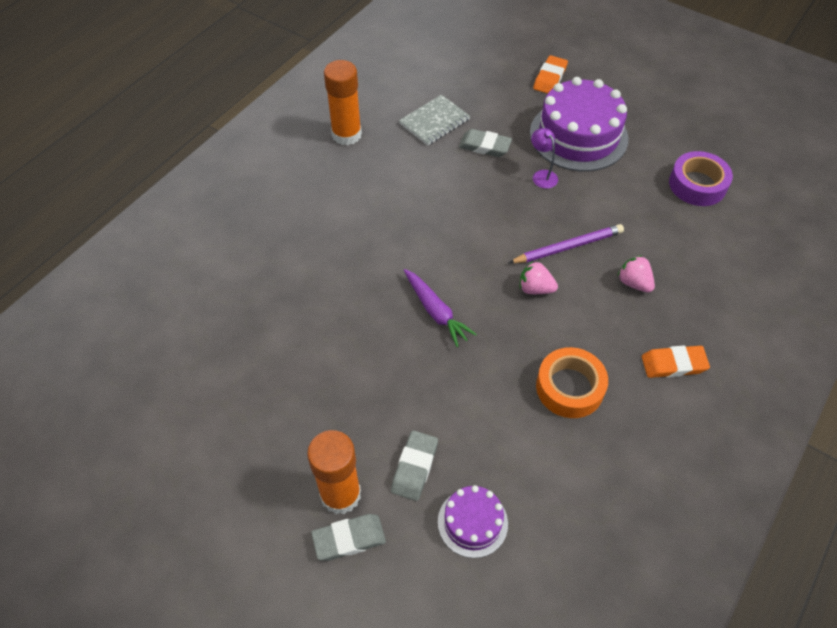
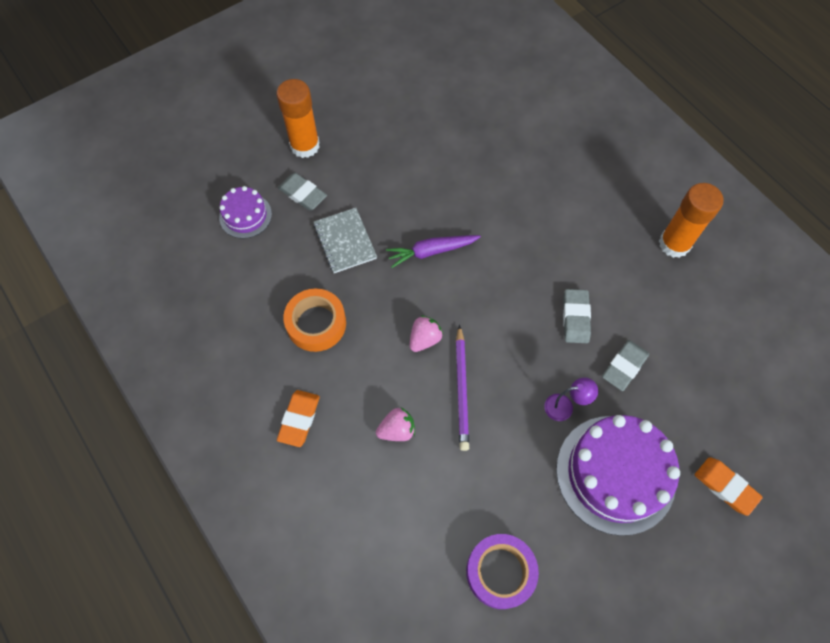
camera: 110 degrees right, 10 degrees up
grey eraser [311,514,386,561] -> grey eraser moved to [563,289,591,343]
grey notebook [399,95,470,146] -> grey notebook moved to [313,208,377,273]

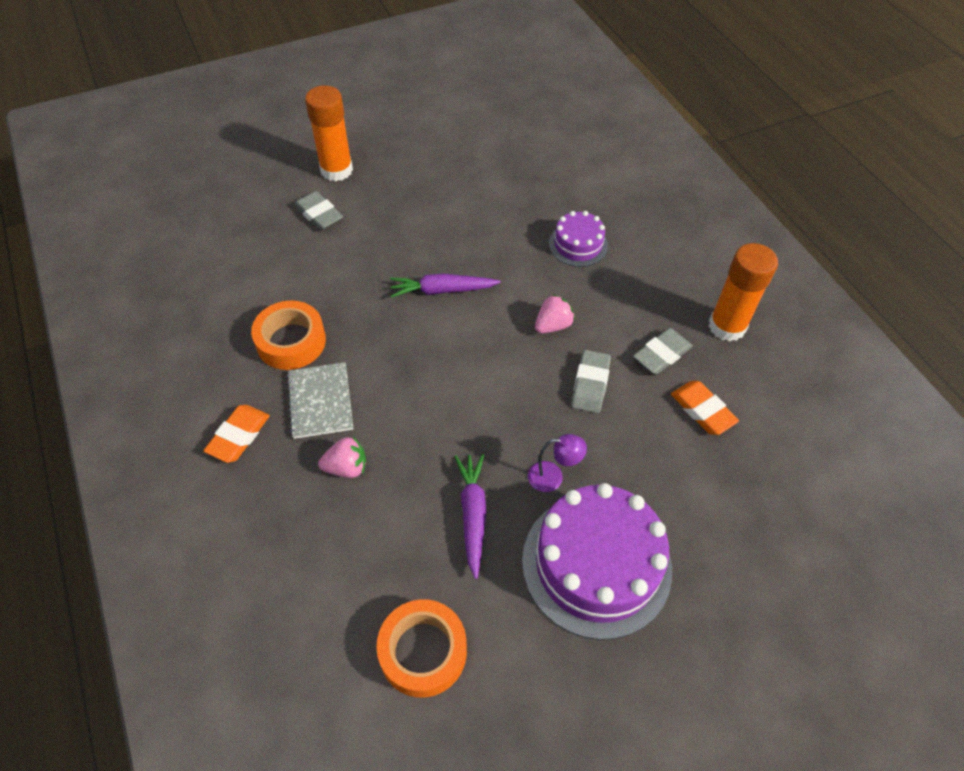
camera: 10 degrees right, 10 degrees down
purple cake [219,186,272,239] -> purple cake moved to [549,211,608,267]
grey notebook [313,208,377,273] -> grey notebook moved to [287,362,353,439]
pink strawberry [410,316,443,352] -> pink strawberry moved to [535,294,575,333]
purple pencil [456,325,469,451] -> none
purple tape [466,534,539,609] -> orange tape [376,599,467,698]
grey eraser [602,340,649,391] -> grey eraser moved to [633,328,693,374]
orange eraser [695,457,763,516] -> orange eraser moved to [671,381,739,435]
none -> purple carrot [454,454,487,579]

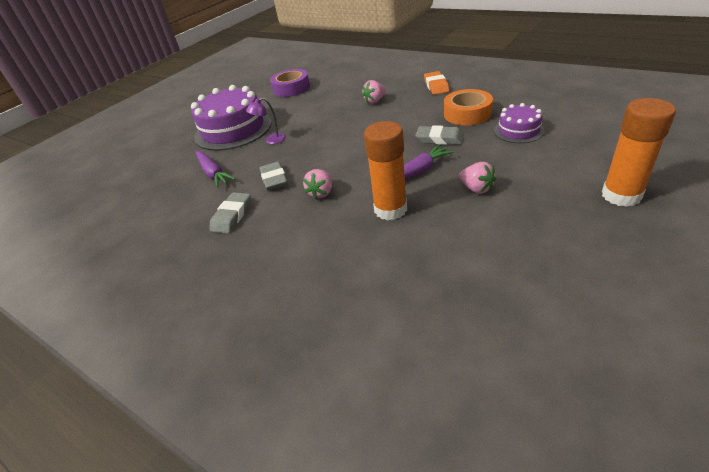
camera: 155 degrees right, 15 degrees down
grey notebook [287,362,353,439] -> none
grey eraser [294,191,343,230] -> grey eraser moved to [415,125,464,145]
orange tape [376,599,467,698] -> purple tape [270,69,310,97]
purple carrot [454,454,487,579] -> purple carrot moved to [196,151,235,188]
purple cake [549,211,608,267] -> purple cake moved to [494,103,545,143]
orange eraser [671,381,739,435] -> none
orange glue stick [709,243,778,341] -> orange glue stick moved to [364,121,407,220]
none -> pink strawberry [459,162,496,194]

